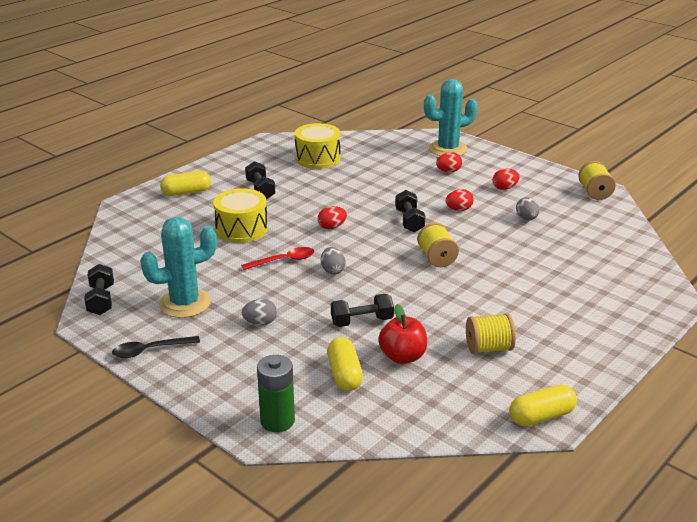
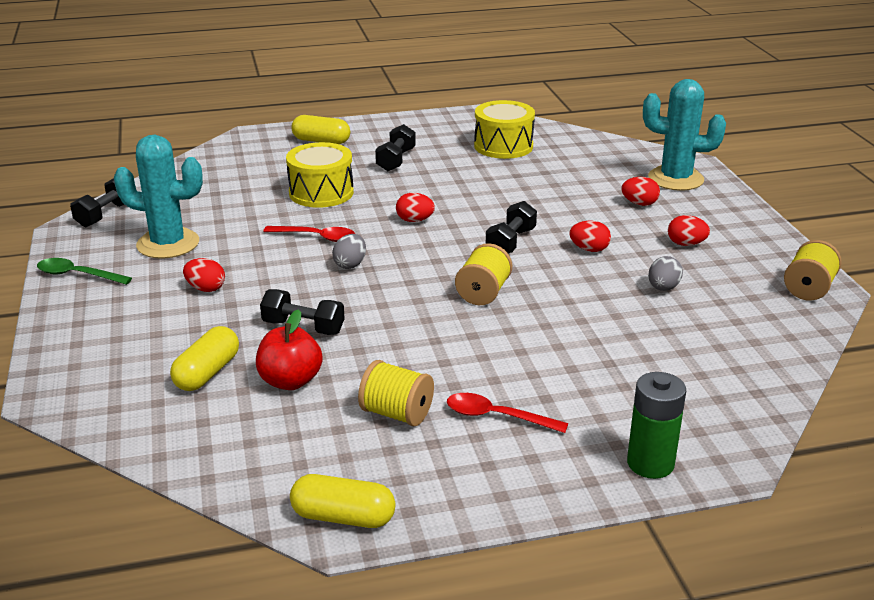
camera: 35 degrees right, 0 degrees up
black spoon [112,336,200,358] -> green spoon [37,258,132,285]
grey egg [242,299,277,325] -> red egg [183,258,225,292]
green battery [257,355,295,432] -> green battery moved to [627,372,686,479]
none -> red spoon [447,393,568,433]

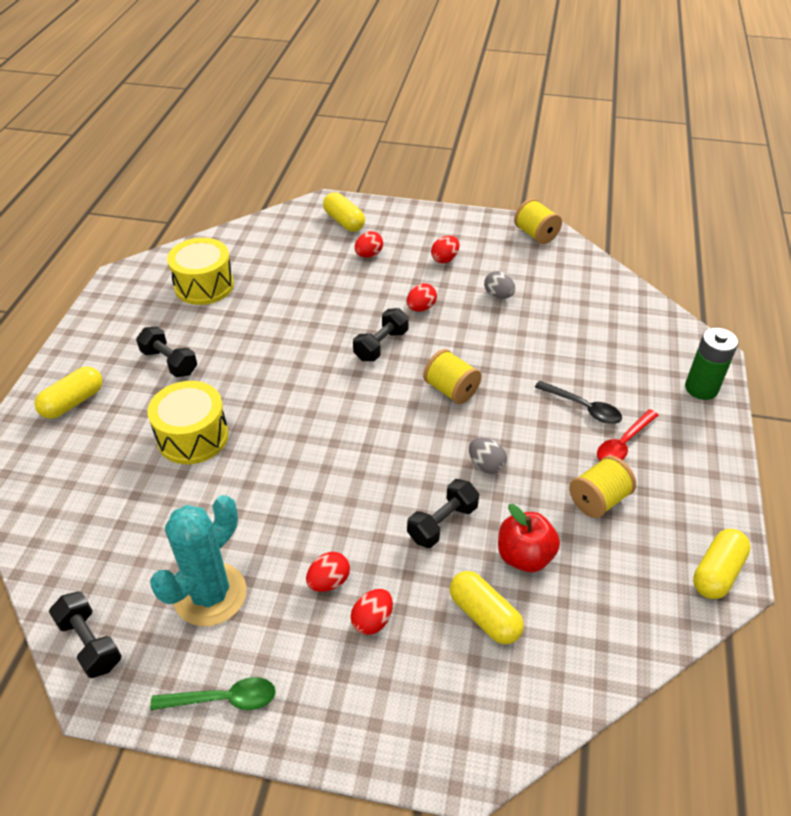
camera: 65 degrees left, 15 degrees up
green spoon [37,258,132,285] -> green spoon turned 135 degrees counterclockwise [150,677,276,710]
red spoon [263,226,355,242] -> none
grey egg [332,234,366,269] -> grey egg moved to [469,438,507,474]
red egg [396,193,435,222] -> red egg moved to [351,589,393,635]
black dumbbell [486,201,537,253] -> black dumbbell turned 75 degrees clockwise [353,308,409,361]
turquoise cactus [643,79,726,191] -> yellow capsule [323,192,365,232]
none -> black spoon [535,381,622,424]

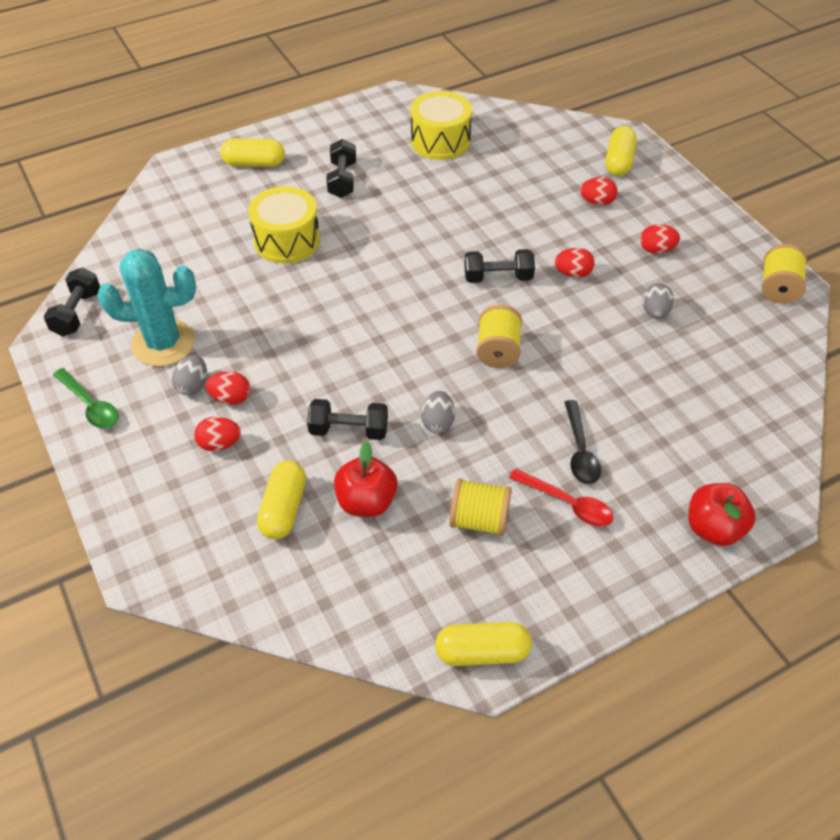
camera: 50 degrees right, 5 degrees up
red spoon [597,409,659,461] -> red spoon turned 150 degrees counterclockwise [509,468,613,526]
green battery [685,328,738,400] -> red apple [688,483,756,546]
none -> grey egg [172,355,207,396]

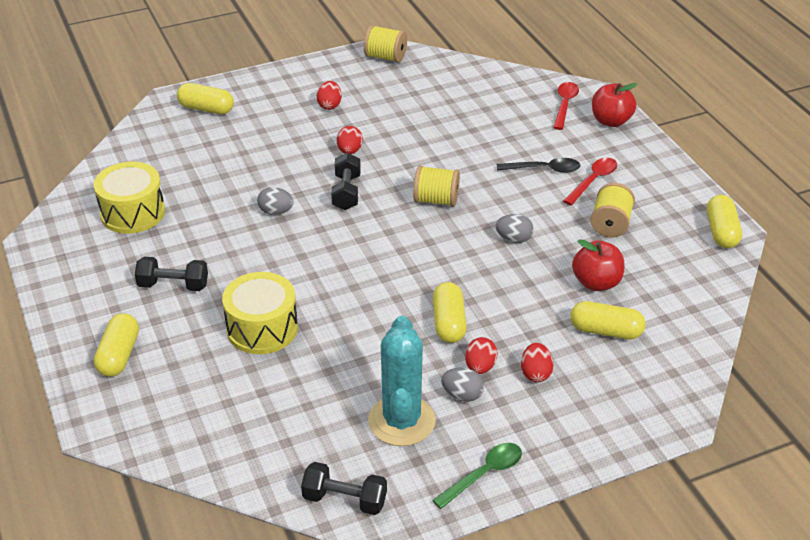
camera: 85 degrees left, 10 degrees down
black dumbbell [307,399,388,440] -> none
red egg [580,177,618,206] -> none
grey egg [642,283,674,319] -> grey egg moved to [257,187,294,215]
none -> yellow capsule [433,282,467,343]
none -> red spoon [553,82,579,130]

